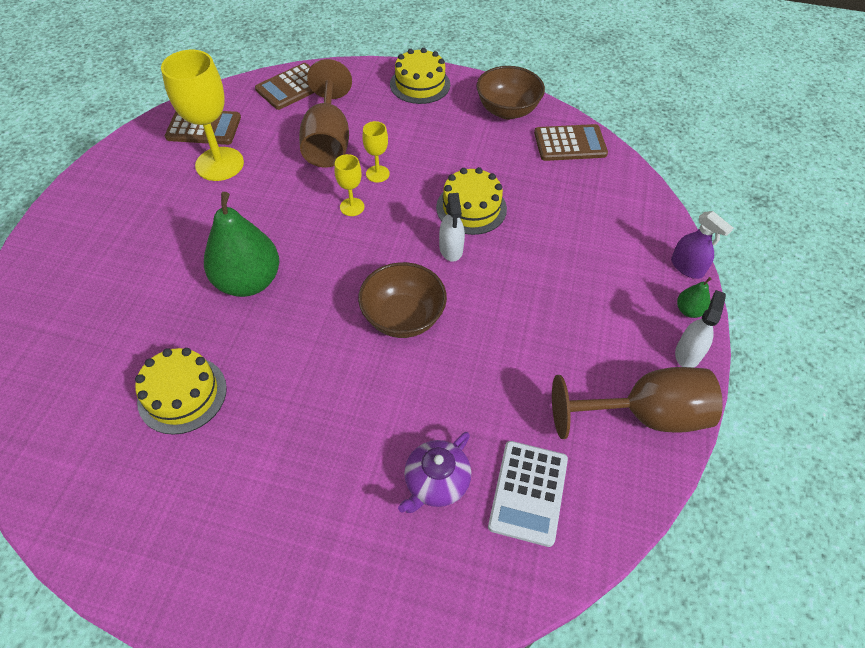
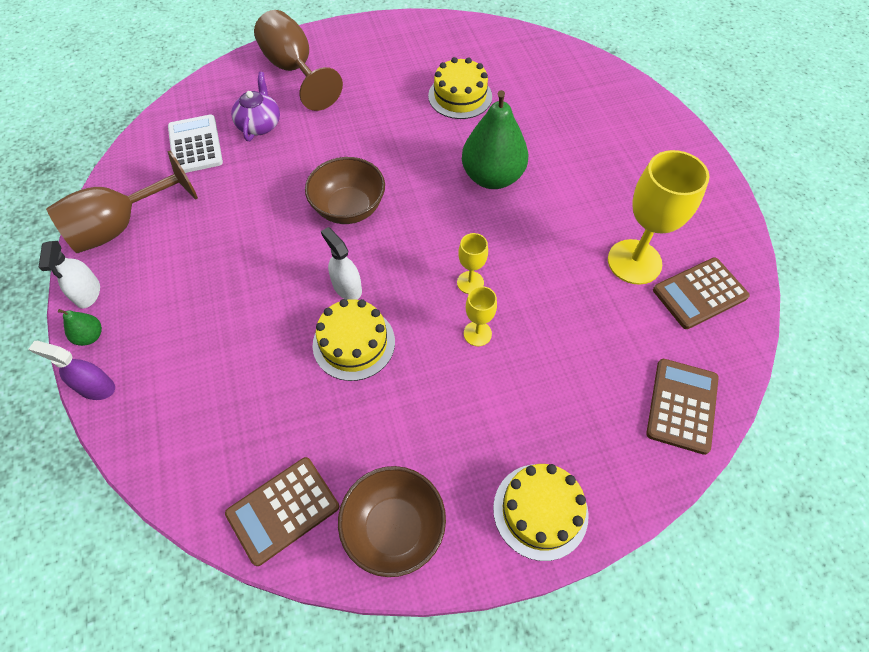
camera: 150 degrees right, 5 degrees up
brown goblet [299,59,352,168] -> brown goblet moved to [254,10,343,111]

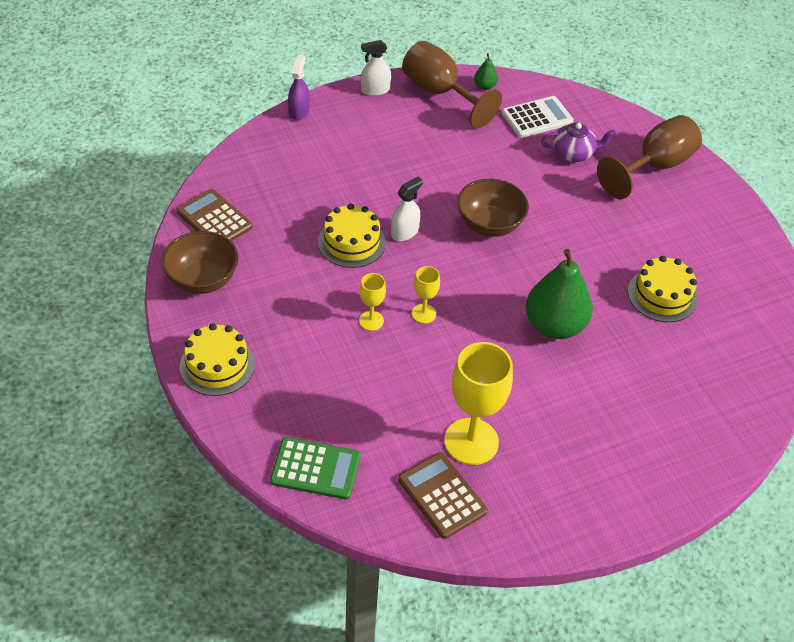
camera: 80 degrees right, 10 degrees down
green pear [58,309,102,346] -> green pear moved to [474,53,498,90]
brown calculator [646,359,719,455] -> green calculator [270,437,361,500]

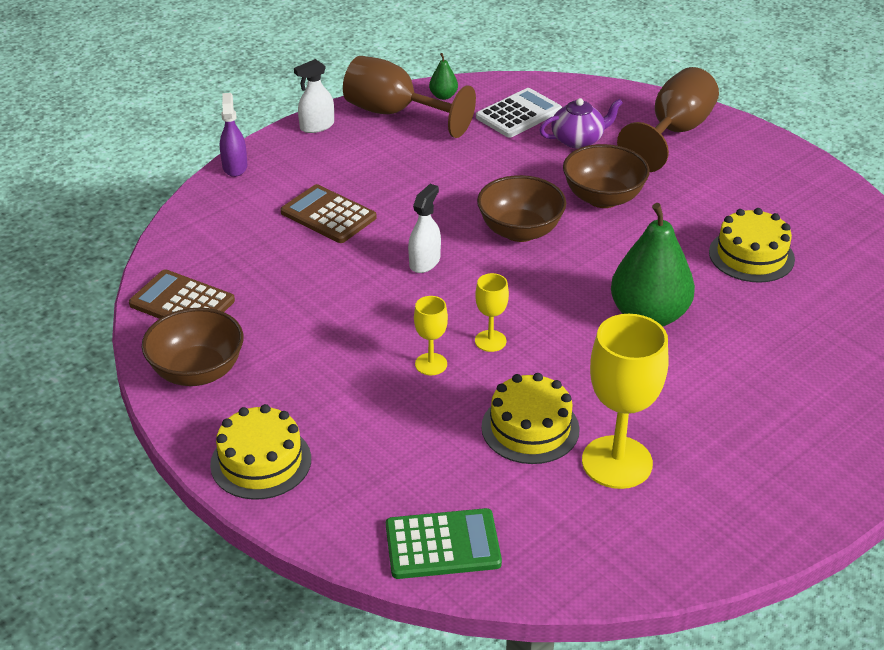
camera: 15 degrees left, 10 degrees down
yellow cake [318,203,386,268] -> yellow cake moved to [481,373,580,464]
brown calculator [398,452,488,539] -> brown calculator moved to [281,184,377,243]
none -> brown bowl [563,144,650,208]

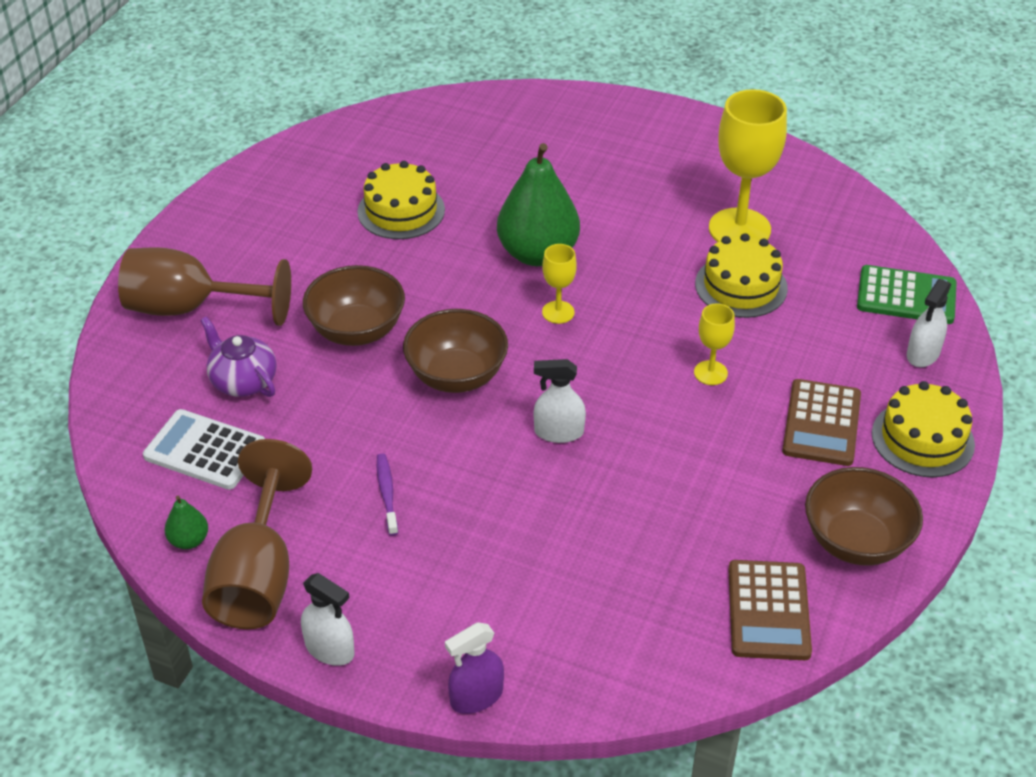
camera: 115 degrees left, 5 degrees up
brown calculator [281,184,377,243] -> brown calculator moved to [782,379,861,466]
green calculator [386,508,502,579] -> green calculator turned 135 degrees clockwise [857,265,957,324]
yellow goblet [475,273,509,352] -> yellow goblet moved to [542,244,577,324]
none -> purple toothbrush [377,454,398,536]
none -> white spray bottle [907,279,951,367]

